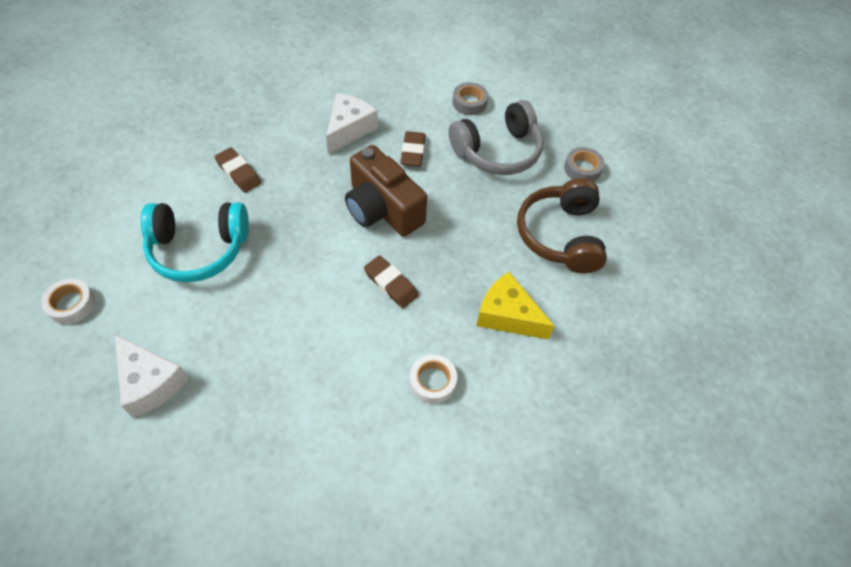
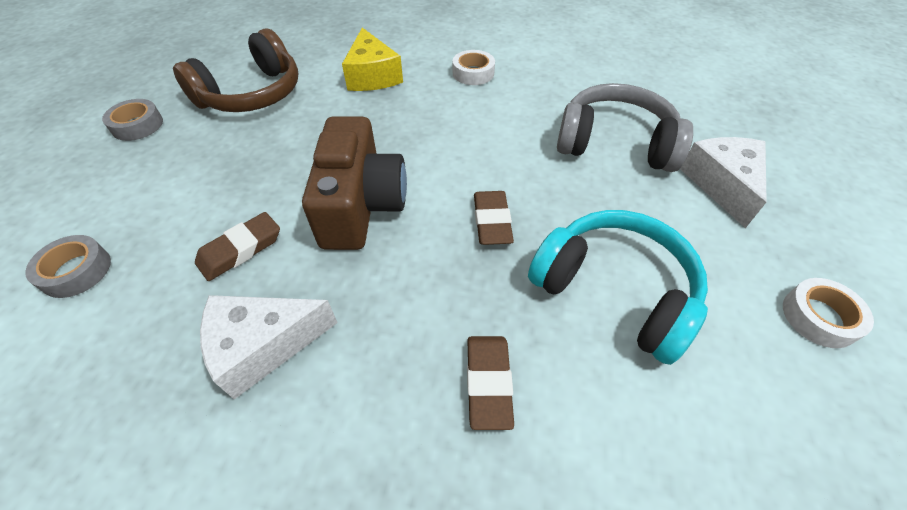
camera: 135 degrees left, 5 degrees down
brown eraser [364,255,419,308] -> brown eraser moved to [474,191,514,245]
grey headphones [449,100,543,175] -> grey headphones moved to [557,83,693,172]

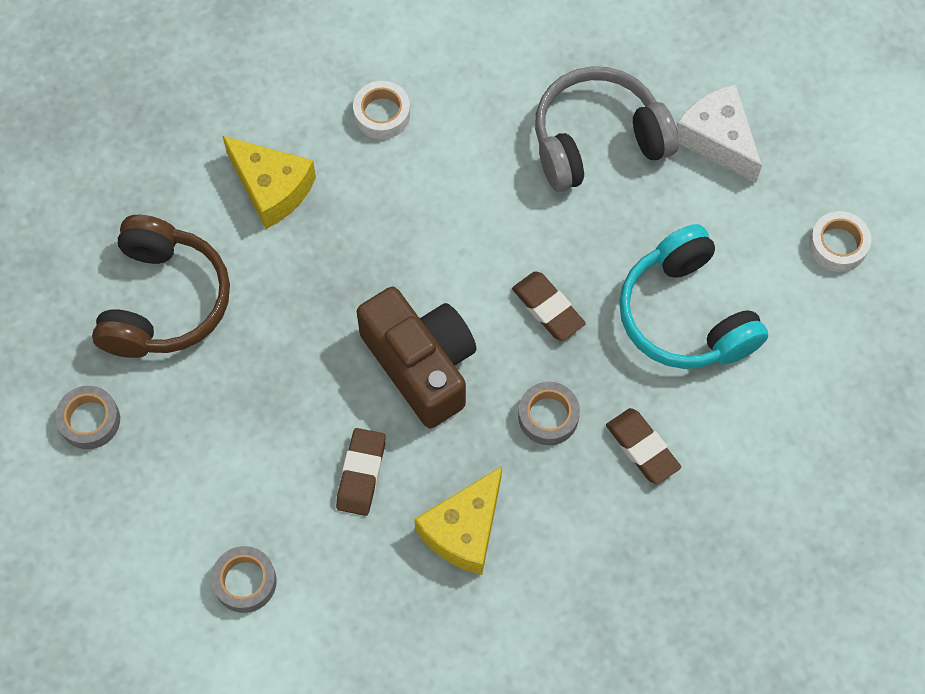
camera: 35 degrees left, 15 degrees up
white cheese [200,295,338,399] -> yellow cheese [414,466,502,575]
turquoise headphones [528,210,708,365] -> turquoise headphones turned 120 degrees counterclockwise [619,224,768,369]
none -> grey tape [518,382,580,445]

